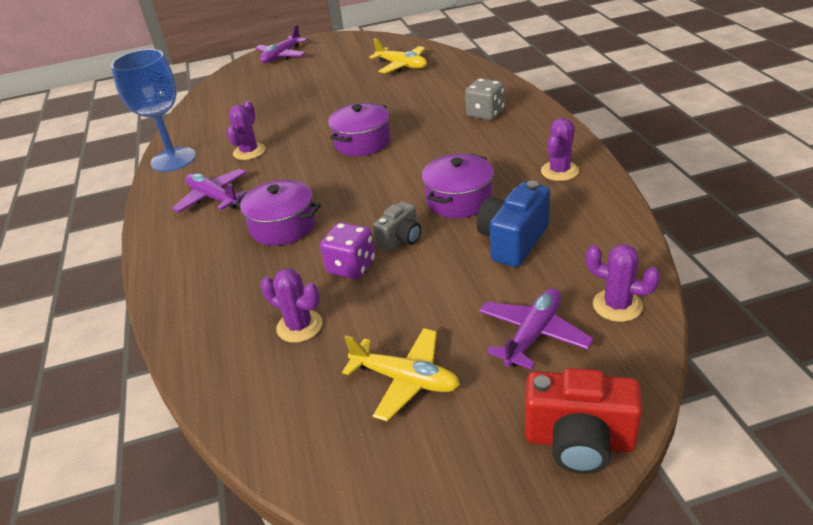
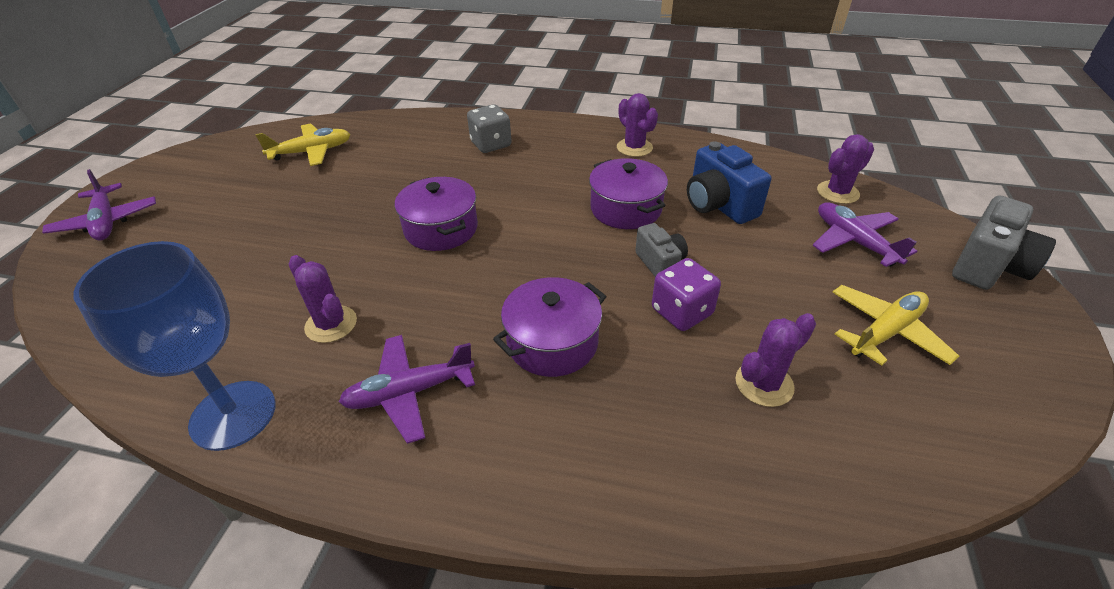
camera: 65 degrees left, 5 degrees up
red camera [525,368,642,474] -> grey camera [952,195,1056,290]

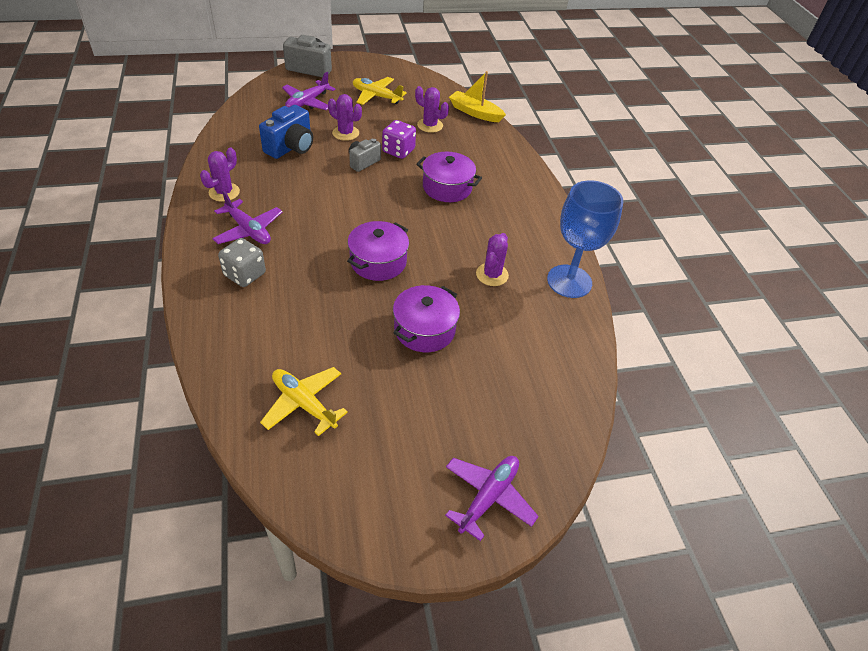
camera: 120 degrees left, 5 degrees up
purple plane [339,335,475,444] -> purple plane moved to [212,191,282,244]
purple pot [589,158,668,229] -> purple pot moved to [393,285,460,352]
purple cactus [817,134,874,204] -> purple cactus moved to [328,94,362,141]
none -> yellow boat [449,71,506,122]

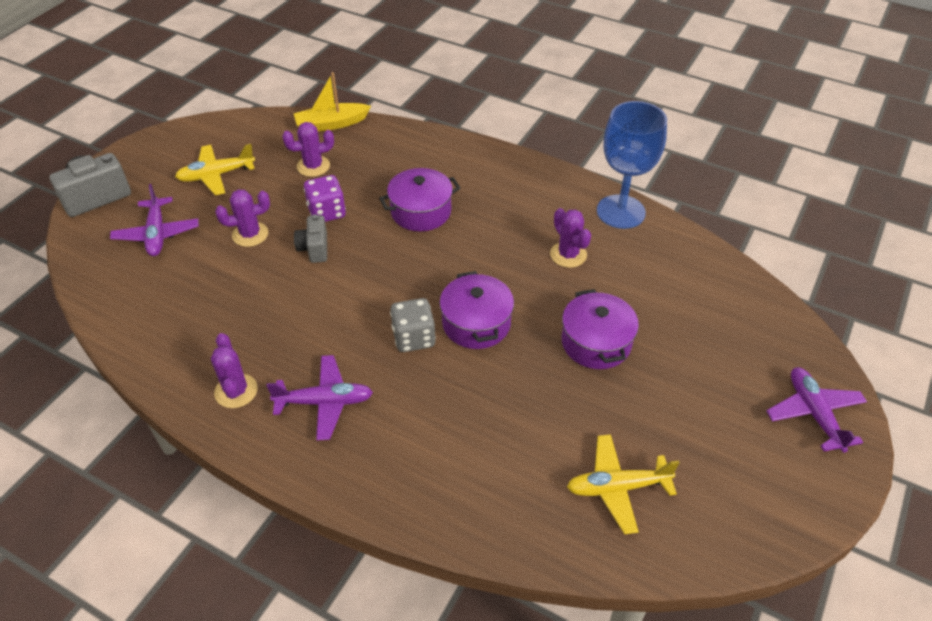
camera: 45 degrees left, 0 degrees up
grey dice [218,238,266,287] -> grey dice moved to [390,298,436,352]
blue camera [259,105,313,159] -> none

